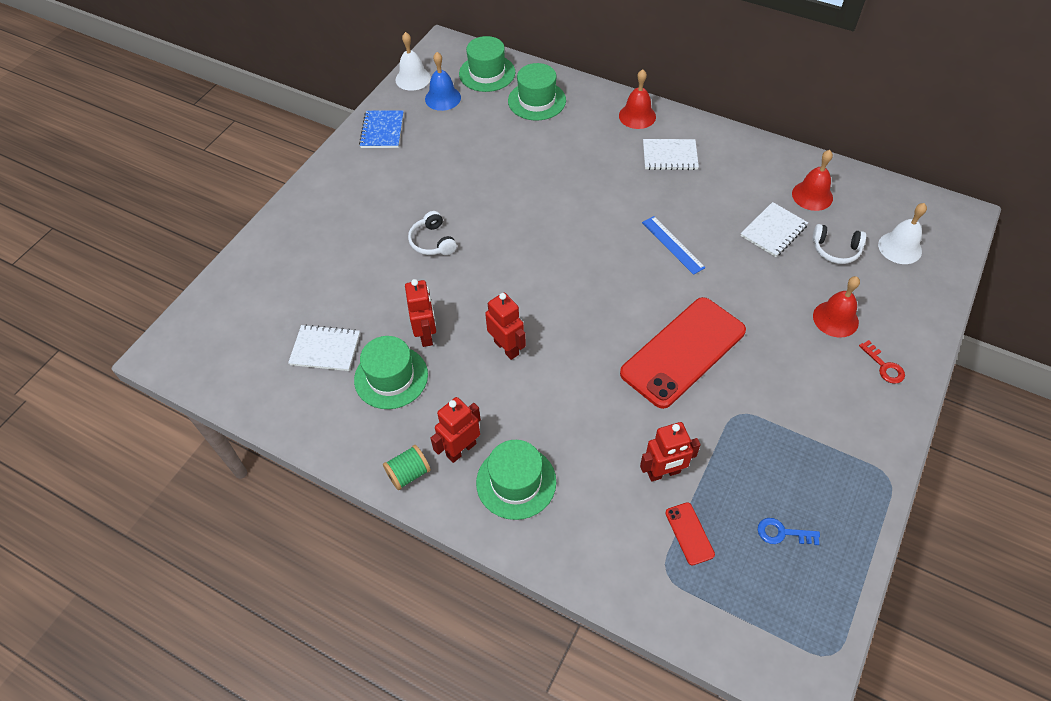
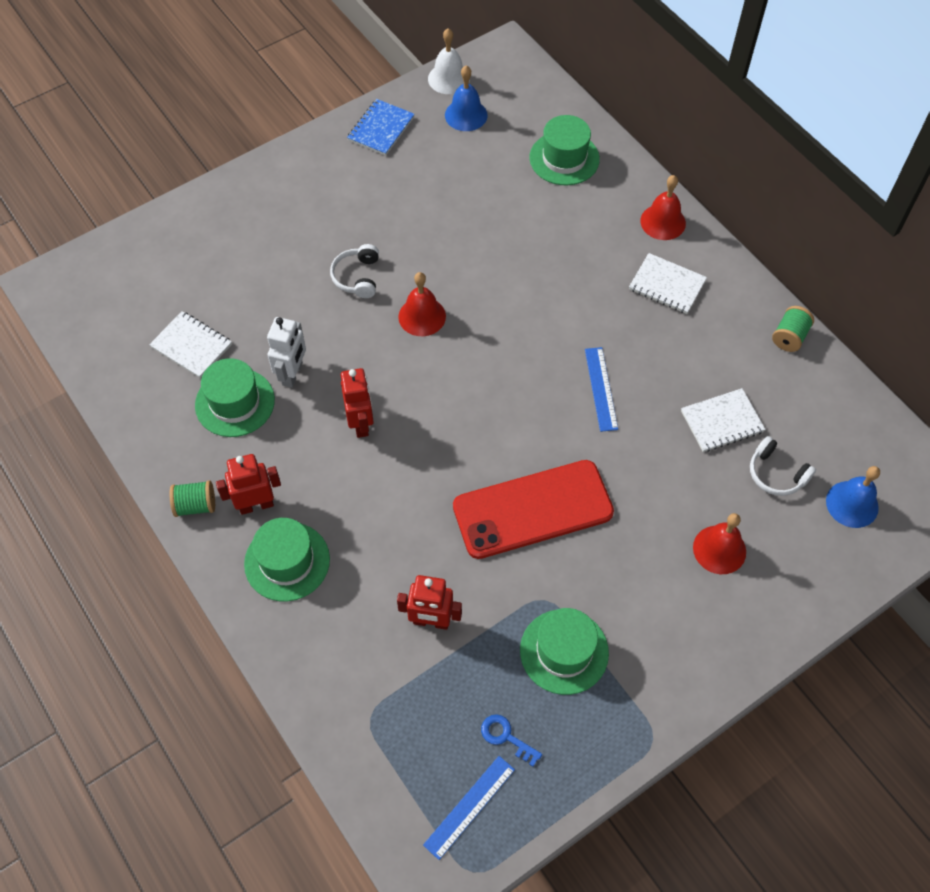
camera: 25 degrees right, 5 degrees up
red robot [405,279,436,347] -> white robot [267,317,306,388]
green hat [459,36,515,92] -> green hat moved to [520,608,609,695]
red phone [665,502,715,566] -> none
red bell [792,150,833,211] -> red bell moved to [398,272,446,336]
red key [859,340,905,384] -> none
white bell [878,203,927,264] -> blue bell [826,466,880,528]
none -> blue ruler [423,756,515,860]
none -> green spool [772,306,814,352]

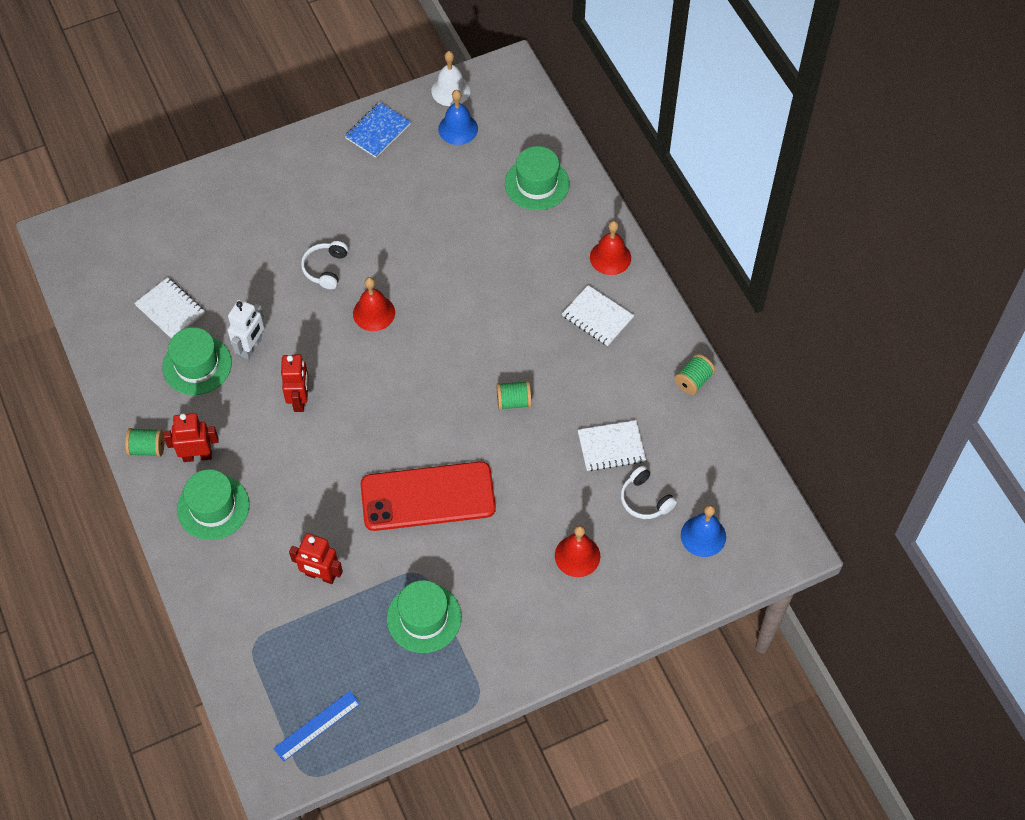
camera: 10 degrees right, 0 degrees up
blue key [481,714,542,767] -> none
blue ruler [585,347,618,432] -> green spool [496,381,532,410]

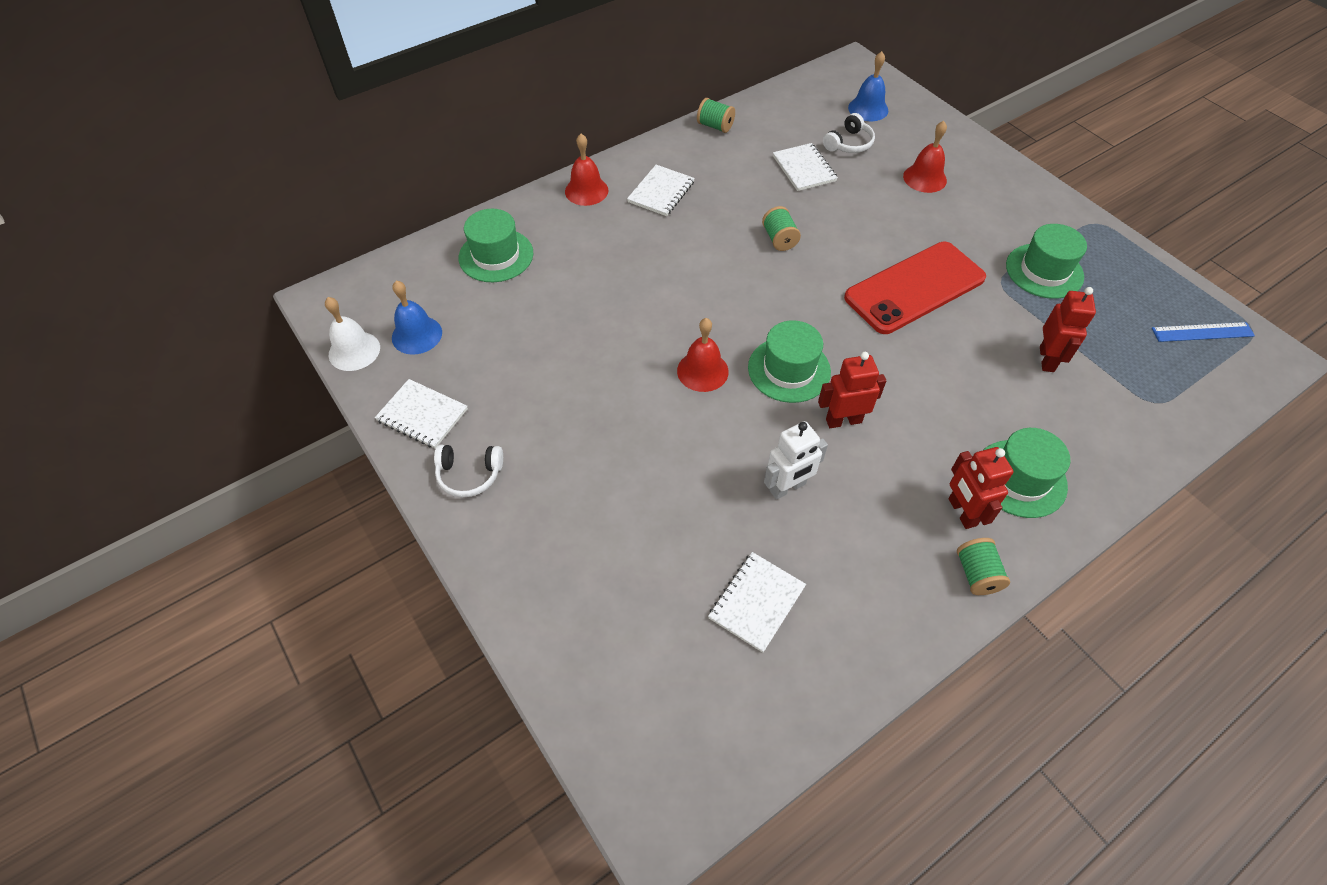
camera: 100 degrees left, 5 degrees down
green hat [162,327,232,395] -> green hat moved to [748,320,831,403]
white robot [228,300,264,360] -> white robot turned 135 degrees clockwise [764,421,828,500]
blue ruler [273,691,360,762] -> blue ruler turned 45 degrees counterclockwise [1152,322,1255,342]
white headphones [301,241,348,289] -> white headphones moved to [434,445,503,497]
blue notebook [345,102,411,158] -> white notebook [375,379,468,448]
red phone [361,461,496,531] -> red phone turned 75 degrees clockwise [844,242,986,334]

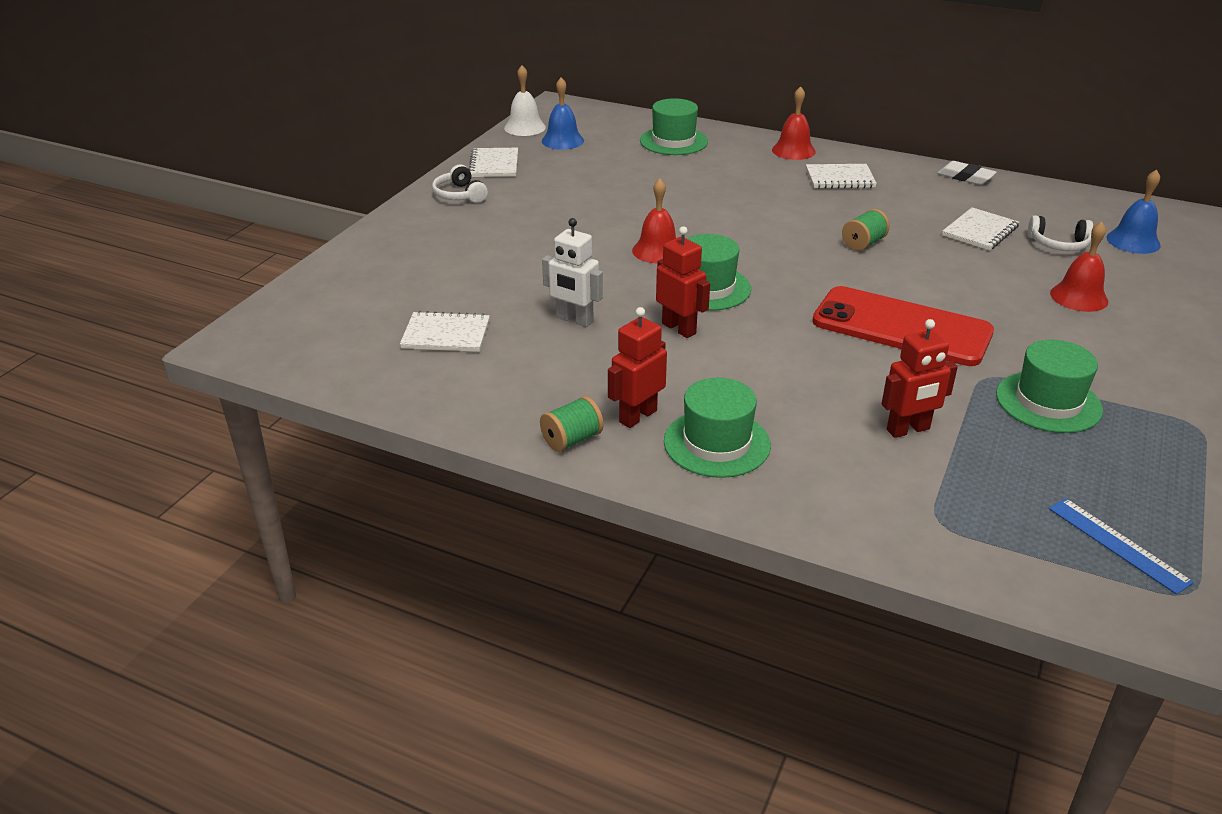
camera: 60 degrees right, 20 degrees down
green spool [697,98,735,133] -> white eraser [937,161,997,185]

